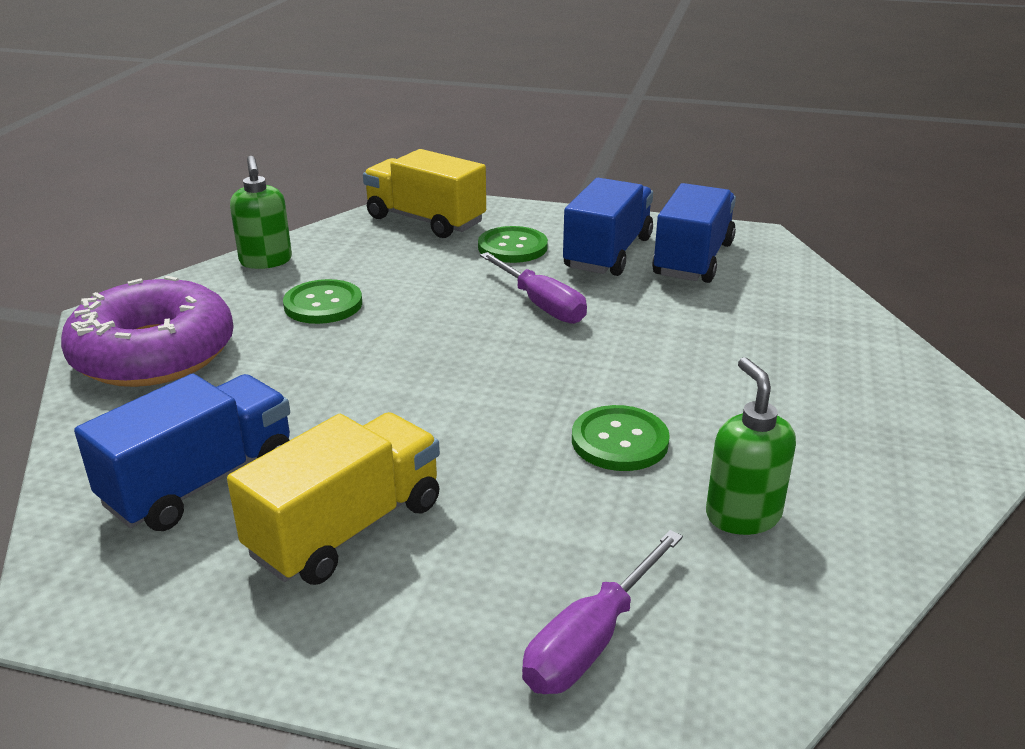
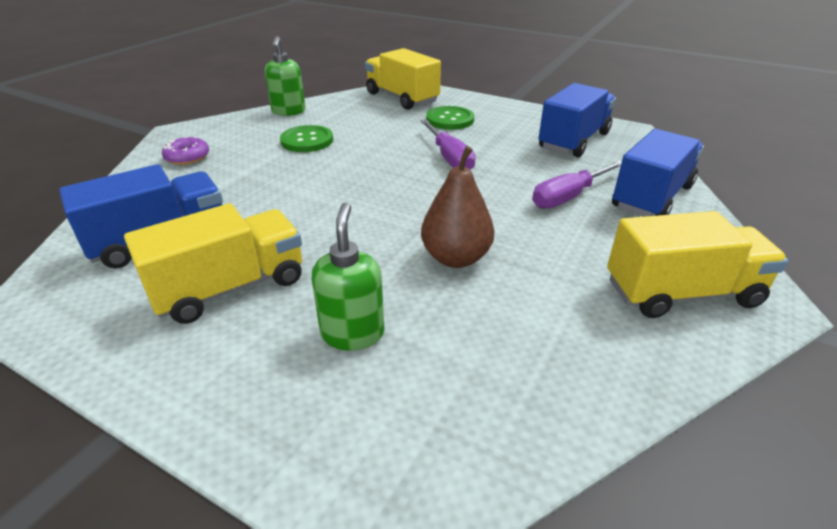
camera: 15 degrees right, 5 degrees up
purple donut [61,276,234,387] -> purple donut [162,137,209,165], size x0.42
purple screwdriver [522,530,683,694] -> purple screwdriver moved to [532,160,622,209]
blue truck [563,178,653,276] -> blue truck moved to [612,129,704,217]
green button [572,405,670,471] -> brown pear [421,146,494,268]
green soap dispenser [706,357,796,535] -> green soap dispenser moved to [312,202,385,351]
none -> yellow truck [607,211,788,318]

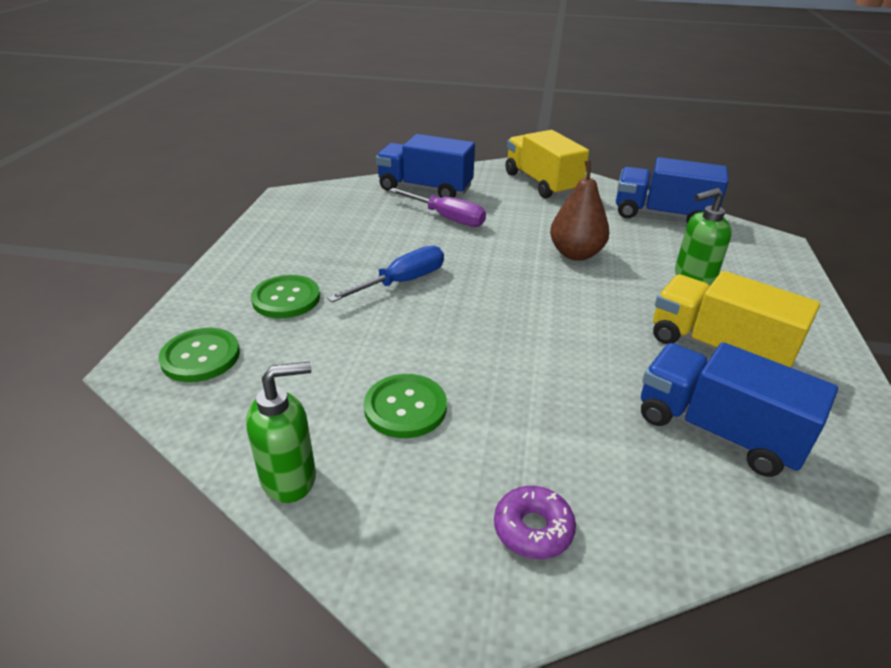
camera: 110 degrees left, 0 degrees up
yellow truck [365,48,441,110] -> green button [158,328,240,382]
purple screwdriver [420,119,475,170] -> blue screwdriver [327,245,444,302]
blue truck [539,83,616,157] -> blue truck moved to [616,157,728,223]

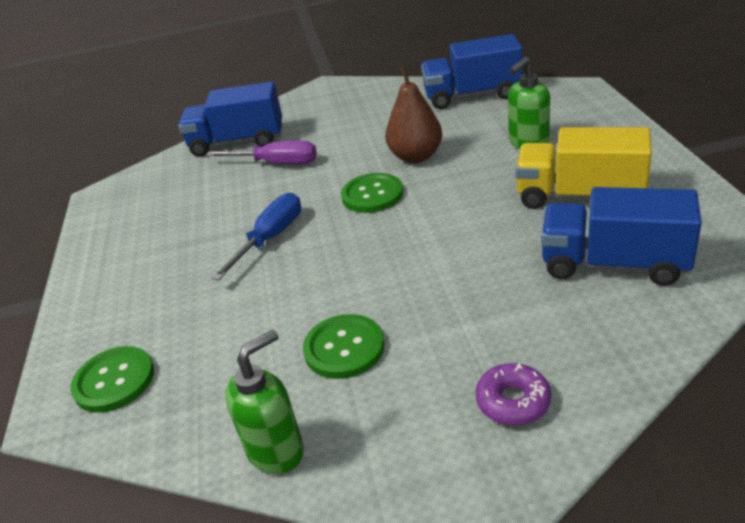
camera: 15 degrees left, 0 degrees up
green button [251,275,320,318] -> green button moved to [341,173,403,213]
yellow truck [505,130,589,199] -> none

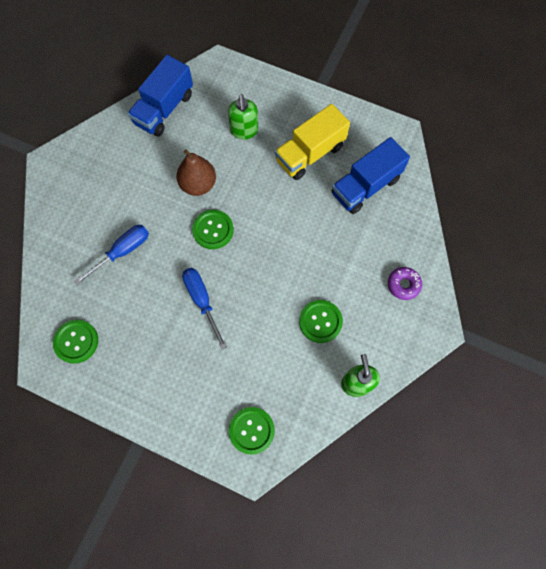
camera: 60 degrees left, 35 degrees up
blue truck [178,82,282,157] -> none
purple screwdriver [206,141,317,164] -> blue screwdriver [74,225,149,285]
none -> green button [53,320,98,364]

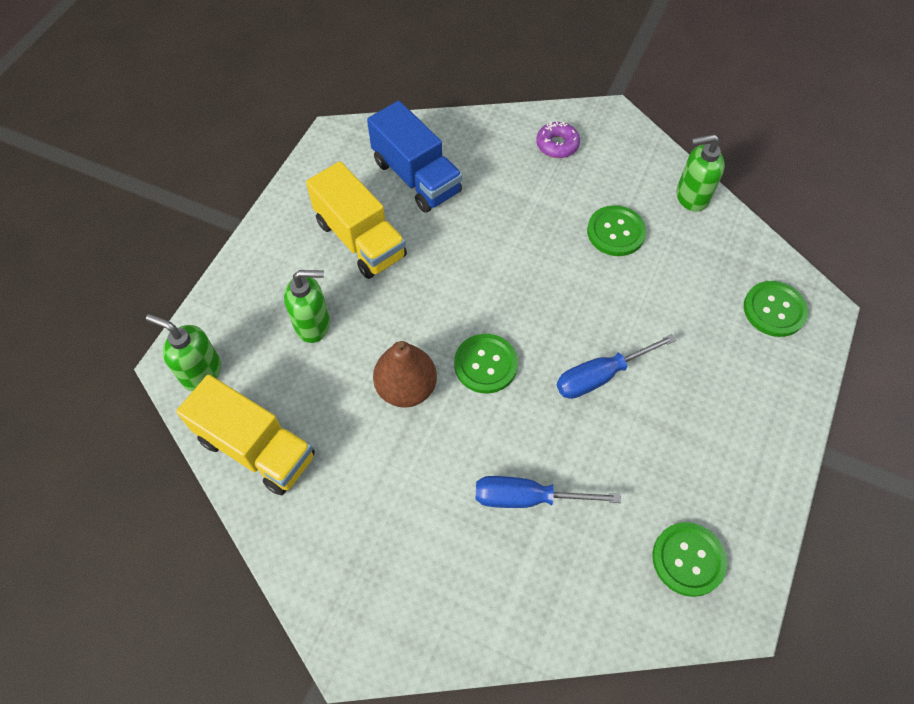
camera: 90 degrees left, 10 degrees down
blue screwdriver [74,225,149,285] -> blue screwdriver turned 45 degrees counterclockwise [475,476,621,508]
blue truck [128,55,193,137] -> yellow truck [176,375,315,495]
none -> green soap dispenser [146,314,221,392]

